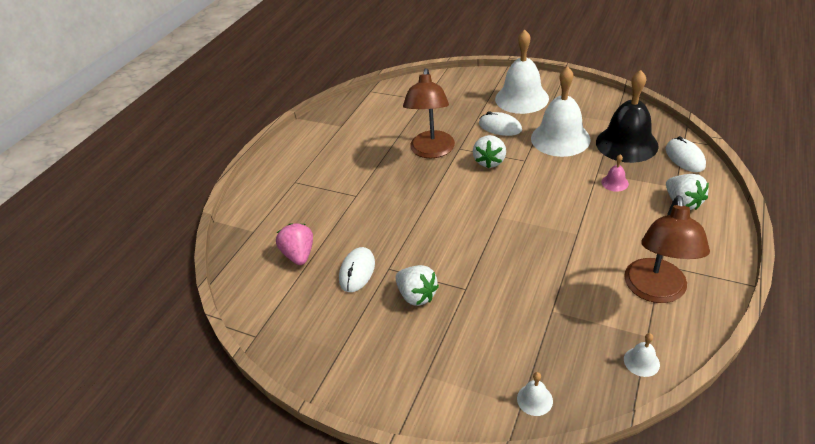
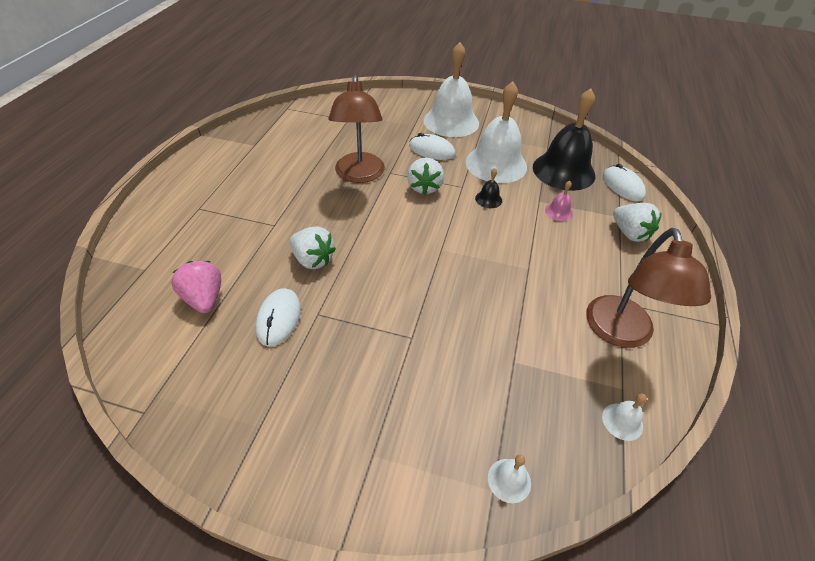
camera: 15 degrees left, 5 degrees up
white strawberry [395,265,439,306] -> white strawberry moved to [290,226,336,269]
none -> black bell [475,168,502,208]

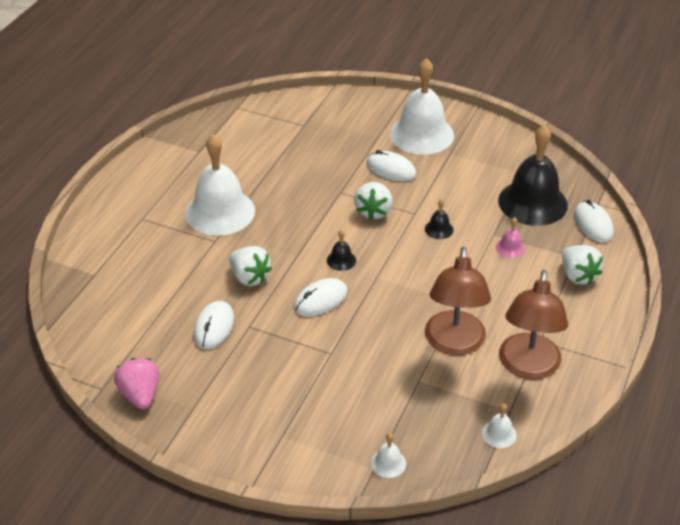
camera: 10 degrees right, 5 degrees down
pink strawberry [171,261,221,313] -> pink strawberry moved to [114,358,159,409]
brown lamp [328,75,385,183] -> brown lamp moved to [425,247,491,355]
white bell [466,81,527,183] -> white bell moved to [185,134,255,236]
none -> white mouse [294,278,347,316]
none -> black bell [327,230,356,271]

